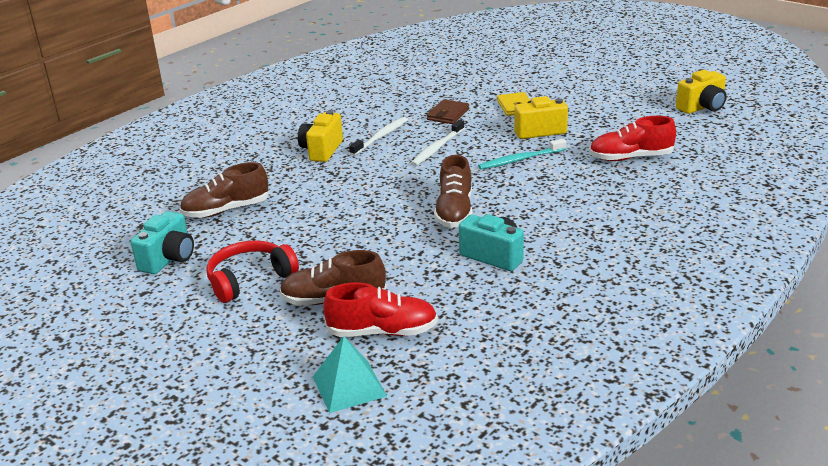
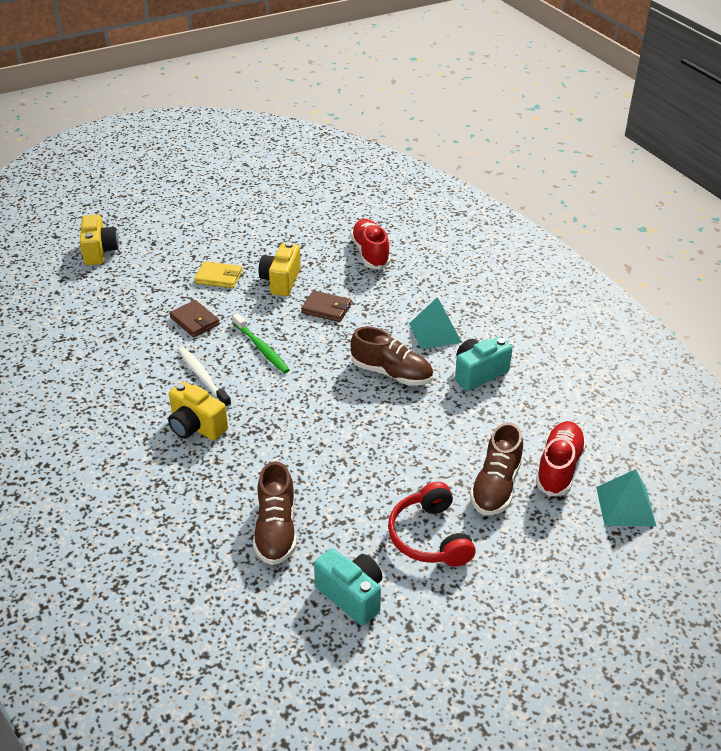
camera: 70 degrees left, 10 degrees up
white toothbrush [411,120,465,166] -> green toothbrush [232,313,290,374]
turquoise toothbrush [478,139,566,170] -> brown wallet [301,290,352,322]
red shoe [589,116,676,161] -> red shoe turned 150 degrees clockwise [351,219,391,270]
yellow camera [676,70,727,114] -> yellow camera moved to [80,215,119,265]
none -> turquoise pyramid [409,297,462,350]

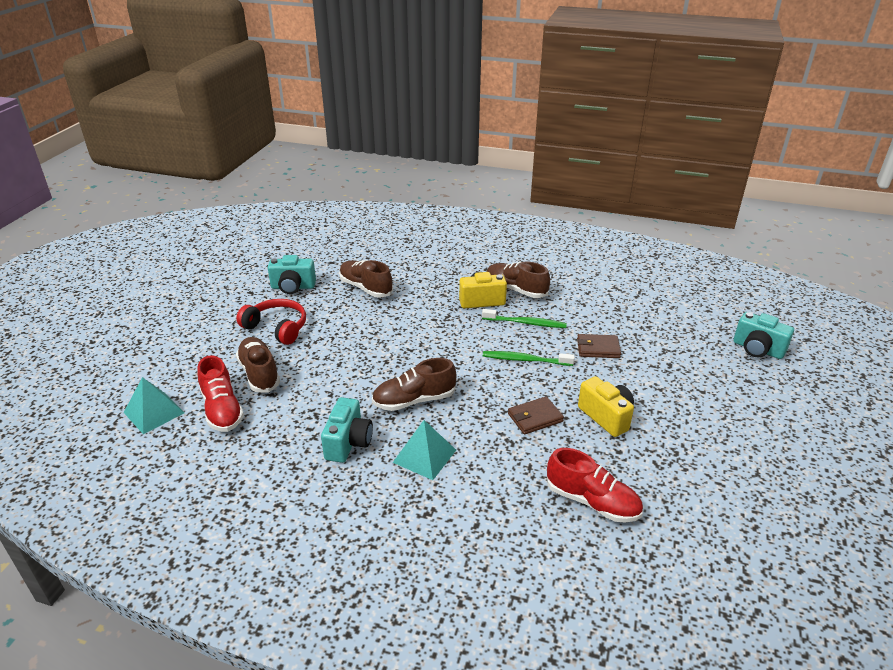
camera: 135 degrees right, 5 degrees down
yellow camera [80,215,119,265] -> turquoise camera [733,312,794,359]
white toothbrush [178,348,231,408] -> green toothbrush [482,309,567,328]
yellow wallet [194,261,242,288] -> none
none -> brown shoe [487,262,550,298]

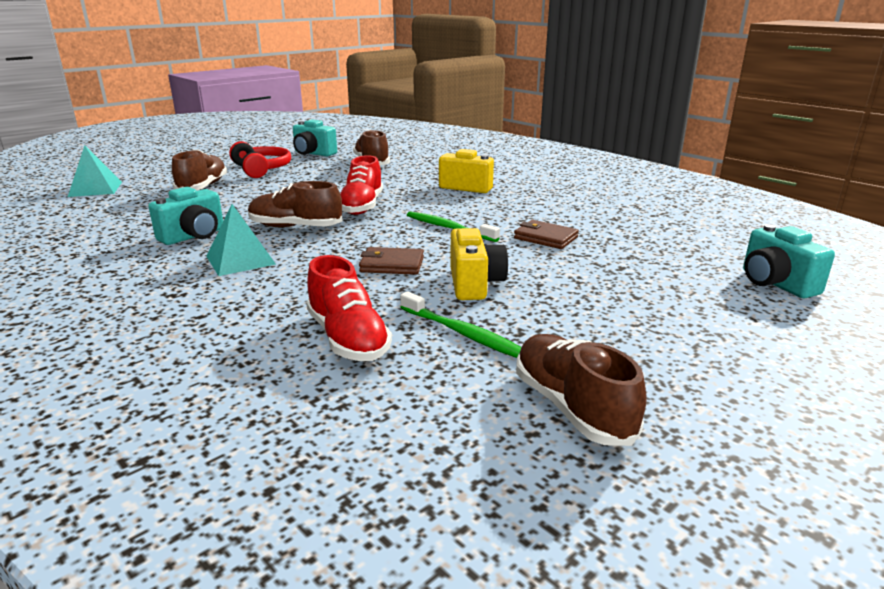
camera: 30 degrees right, 10 degrees down
red shoe [197,355,244,432] -> red shoe moved to [340,155,383,215]
green toothbrush [482,309,567,328] -> green toothbrush moved to [400,291,522,358]
brown shoe [487,262,550,298] -> brown shoe moved to [516,334,647,446]

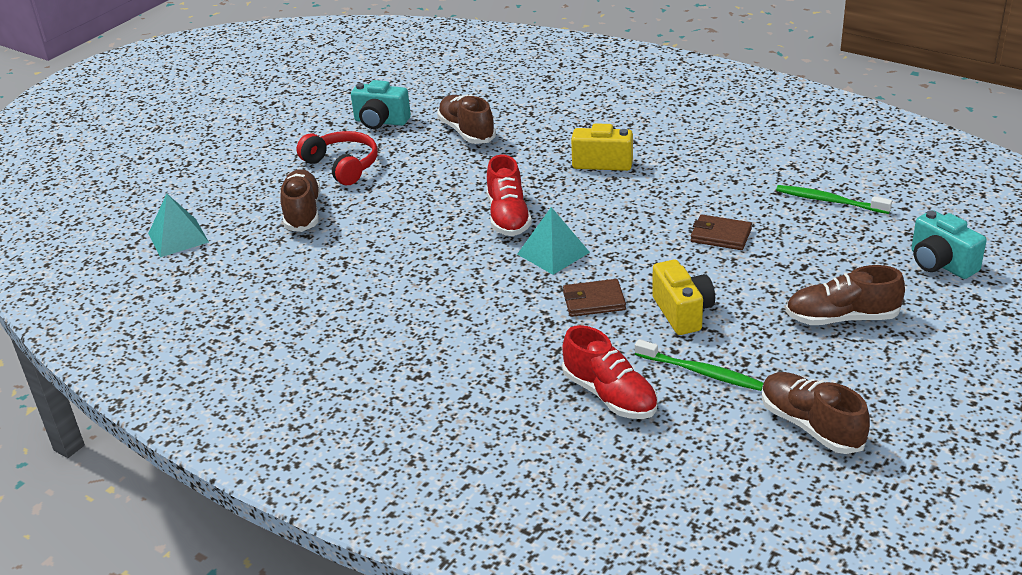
camera: 10 degrees left, 10 degrees up
turquoise camera [148,187,223,245] -> none
turquoise pyramid [206,204,276,276] -> turquoise pyramid moved to [517,207,590,275]
brown shoe [248,181,342,227] -> brown shoe moved to [786,265,905,325]
green toothbrush [407,211,500,242] -> green toothbrush moved to [776,185,892,214]

